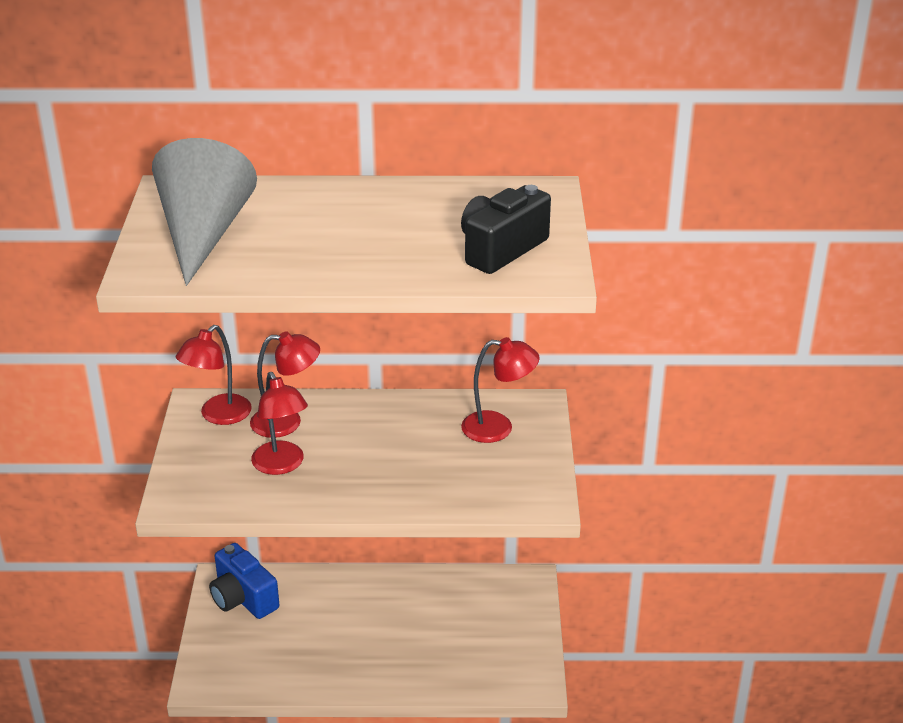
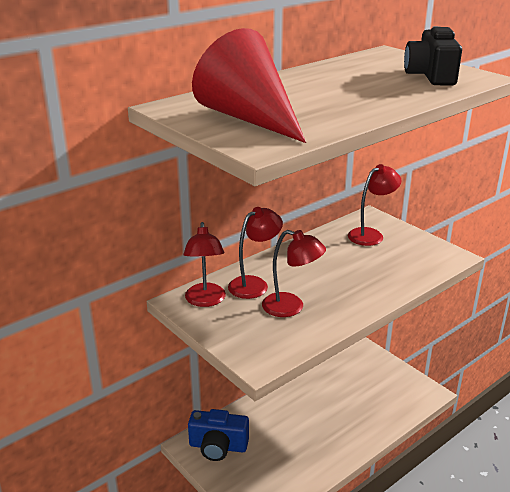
camera: 40 degrees left, 5 degrees down
grey cone [152,138,257,286] -> red cone [192,28,306,143]

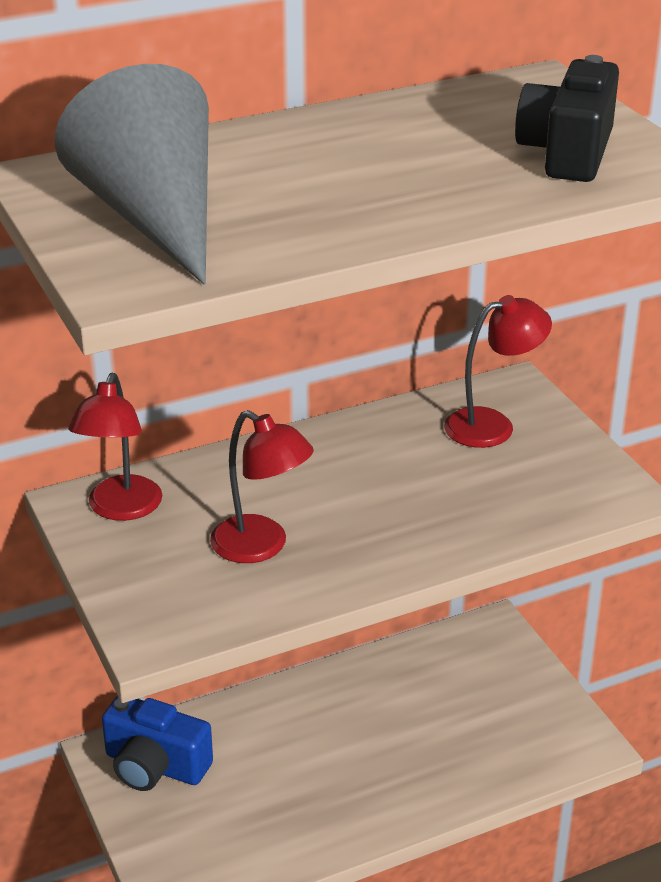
camera: 15 degrees right, 5 degrees up
red cone [192,28,306,143] -> grey cone [55,64,209,285]
red lamp [228,207,283,299] -> none

